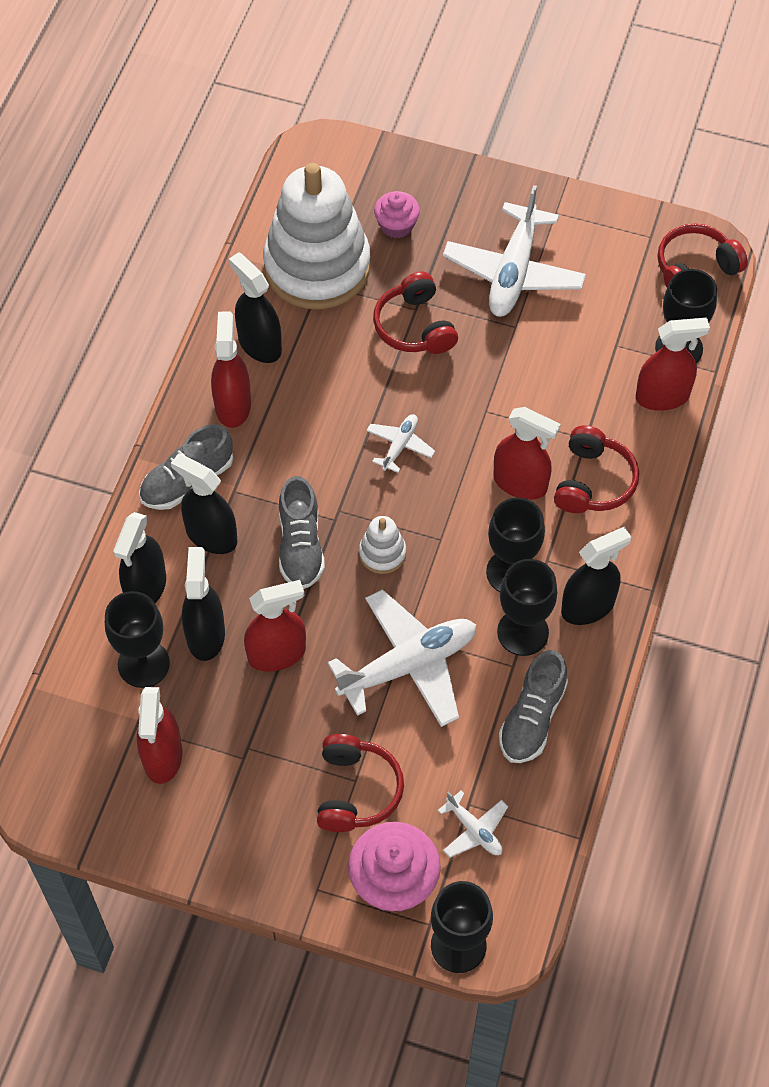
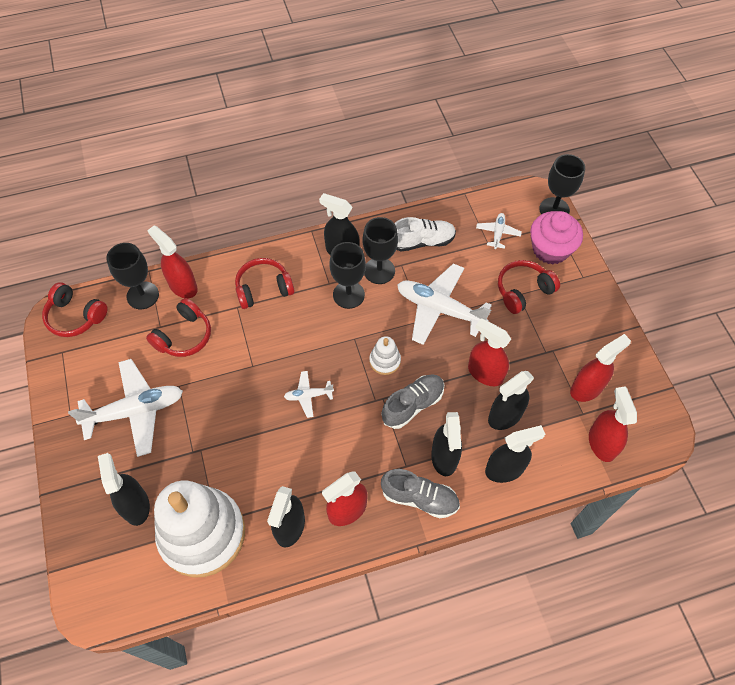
camera: 125 degrees left, 0 degrees up
black goblet [105,591,170,688] -> none
red headphones [373,272,458,354] -> red headphones moved to [146,298,211,357]
pink cupcake [374,191,420,238] -> black spray bottle [98,453,150,526]
red spray bottle [493,407,561,500] -> red spray bottle moved to [589,387,637,462]
grey shoe [499,650,568,763] -> white shoe [394,217,456,251]

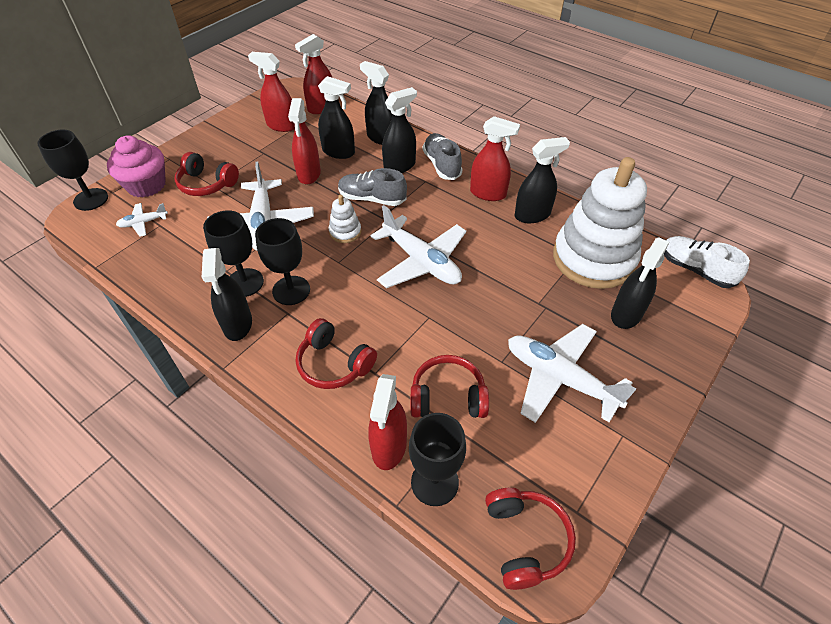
camera: 125 degrees left, 10 degrees down
white plane [284,371,334,418] -> white plane [371,205,466,288], size x2.08
white shoe [394,217,456,251] -> white shoe moved to [664,236,750,288]

